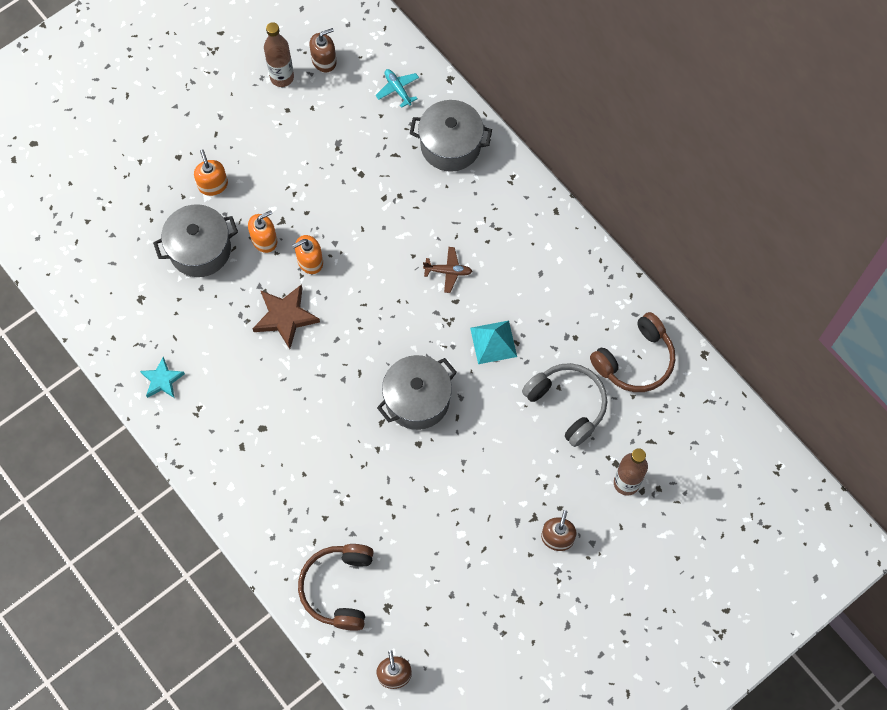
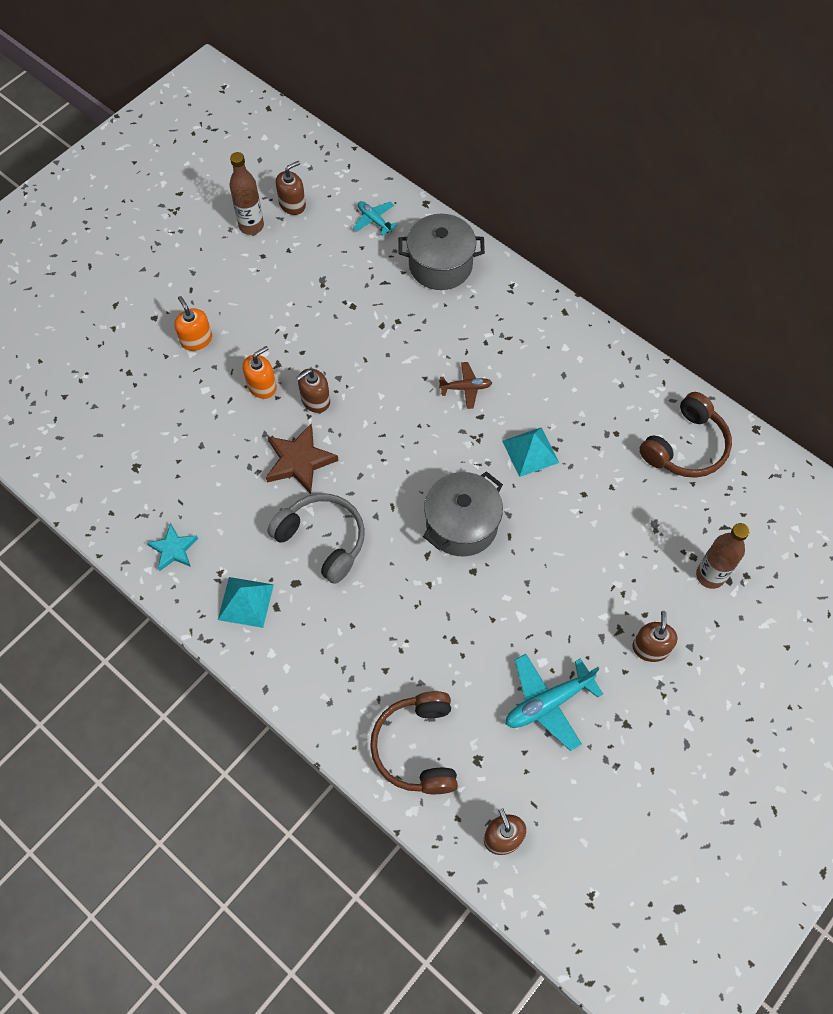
camera: 10 degrees left, 5 degrees down
grey pot [153,204,238,277] -> none
orange soap dispenser [292,235,323,274] -> brown soap dispenser [296,368,330,413]
grey headphones [522,363,607,447] -> grey headphones moved to [267,493,365,584]
none -> turquoise pyramid [218,577,274,628]
none -> turquoise plane [506,654,603,751]

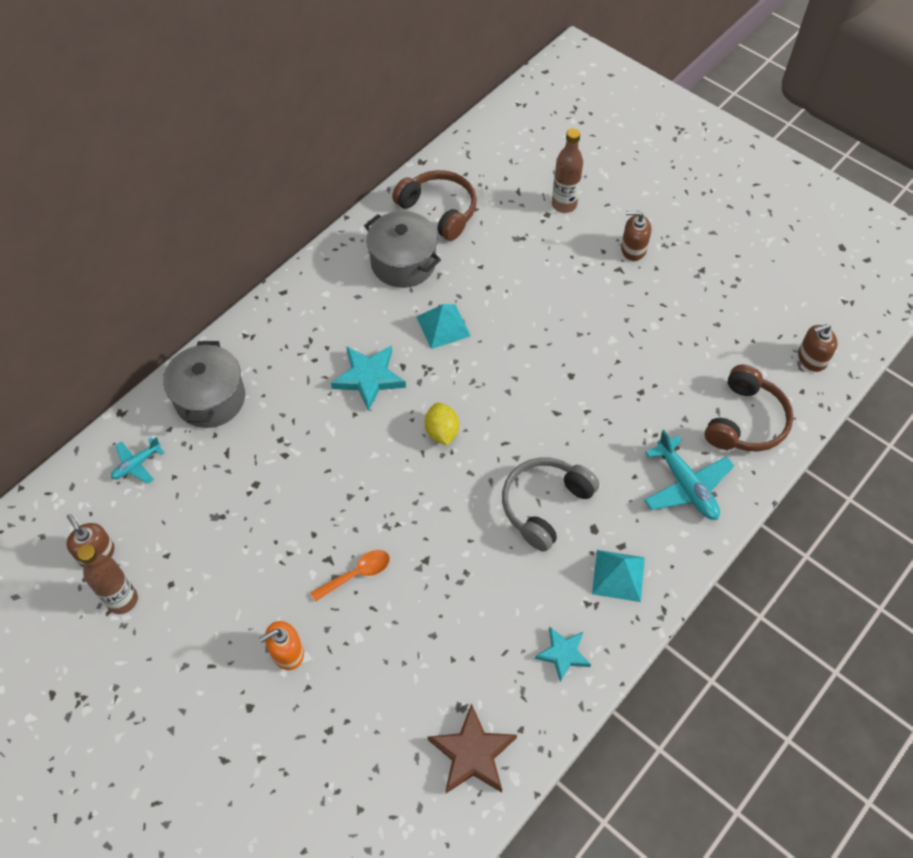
camera: 90 degrees left, 5 degrees down
orange soap dispenser [243,346,277,399] -> orange spoon [310,550,390,602]
brown star [266,424,339,494] -> brown star moved to [428,703,517,793]
brown soap dispenser [296,368,330,413] -> none
brown headphones [370,691,458,794] -> brown headphones turned 60 degrees counterclockwise [705,364,793,452]
grey pot [423,471,503,557] -> grey pot moved to [364,211,441,288]
brown plane [439,362,492,409] -> turquoise star [331,345,406,411]
turquoise plane [506,654,603,751] -> turquoise plane moved to [644,430,734,520]
none -> yellow lemon [425,403,459,446]

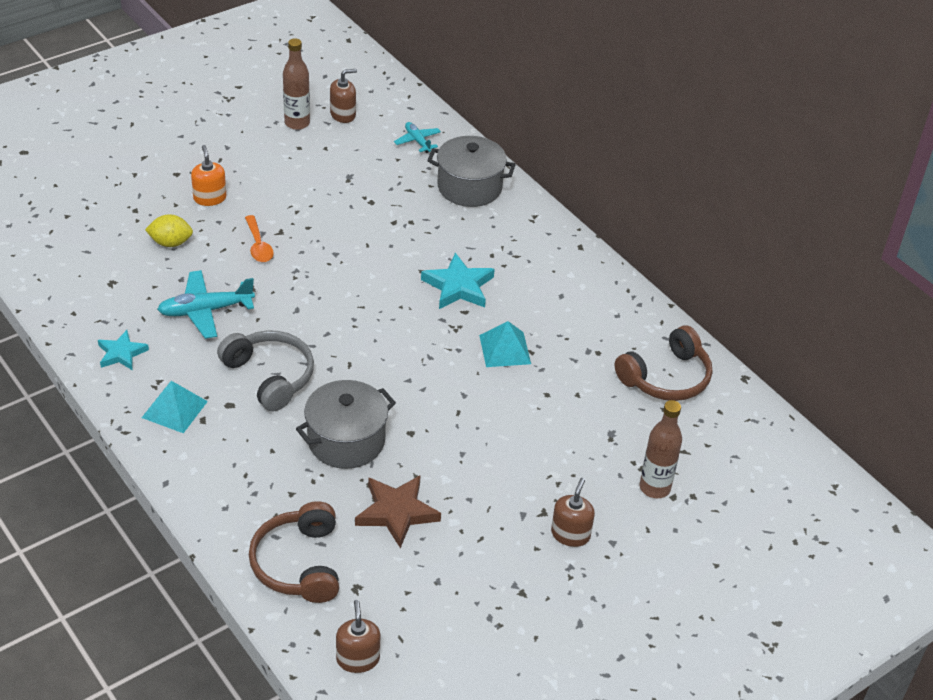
camera: 100 degrees right, 15 degrees down
grey pot [364,211,441,288] -> grey pot moved to [296,380,396,469]
yellow lemon [425,403,459,446] -> yellow lemon moved to [145,214,193,247]
brown star [428,703,517,793] -> brown star moved to [355,475,441,548]
turquoise plane [644,430,734,520] -> turquoise plane moved to [157,270,255,339]
brown headphones [705,364,793,452] -> brown headphones turned 45 degrees clockwise [249,501,339,603]

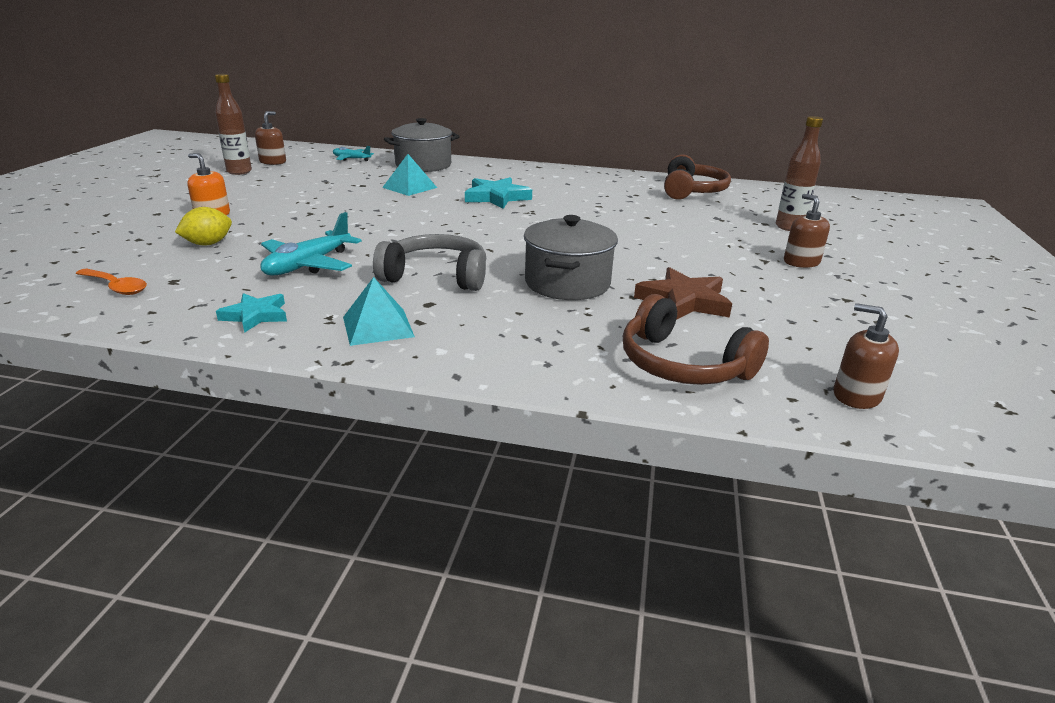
camera: 40 degrees left, 15 degrees down
orange spoon [245,215,274,262] -> orange spoon moved to [76,269,147,295]
turquoise pyramid [479,321,531,367] -> turquoise pyramid moved to [382,154,437,196]

